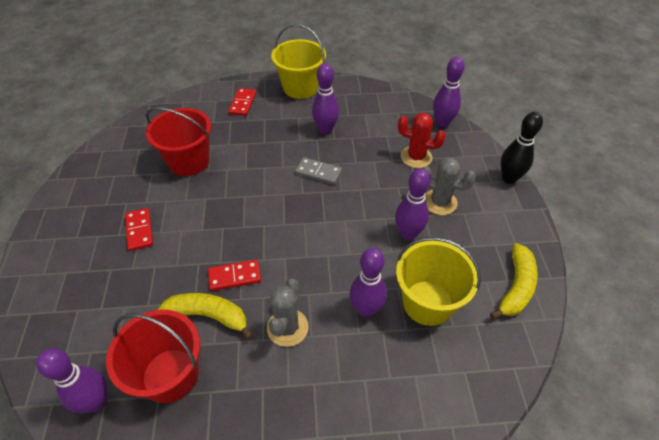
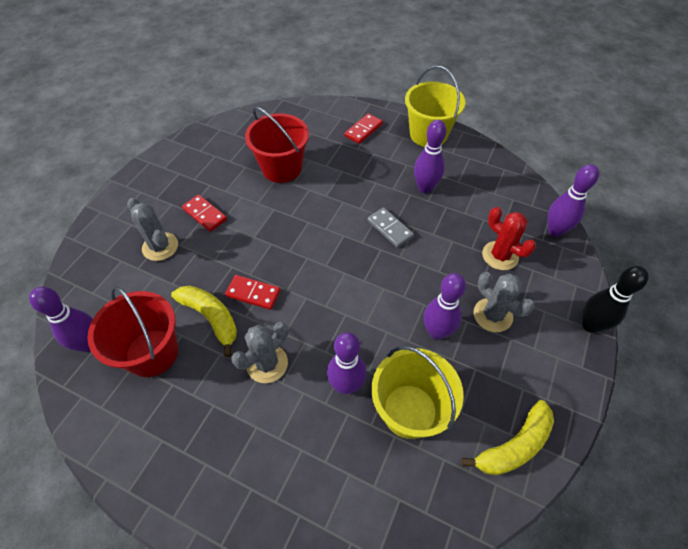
camera: 30 degrees right, 5 degrees up
red domino [125,208,153,251] -> red domino turned 60 degrees counterclockwise [182,195,227,232]
none -> grey cactus [127,198,178,261]

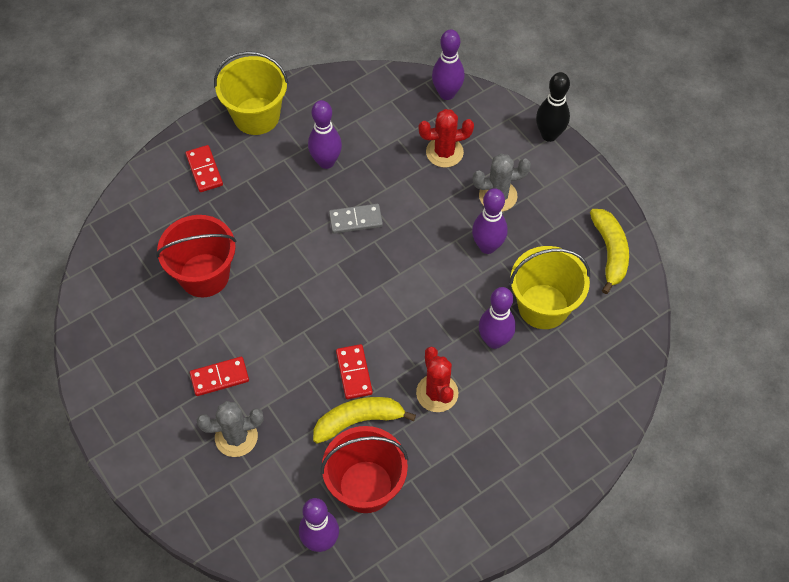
camera: 60 degrees left, 5 degrees up
red domino [225,275,280,310] -> red domino turned 60 degrees counterclockwise [336,344,373,399]
grey cactus [231,322,288,383] -> red cactus [416,346,459,412]

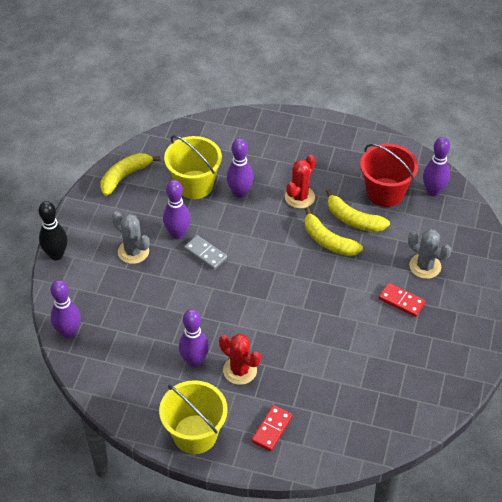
camera: 130 degrees left, 10 degrees down
red bucket [156,215,237,297] -> none
grey domino [329,204,383,234] -> grey domino moved to [184,235,227,270]
red domino [336,344,373,399] -> yellow banana [305,207,363,256]
red cactus [419,109,474,168] -> red cactus moved to [219,334,261,385]

